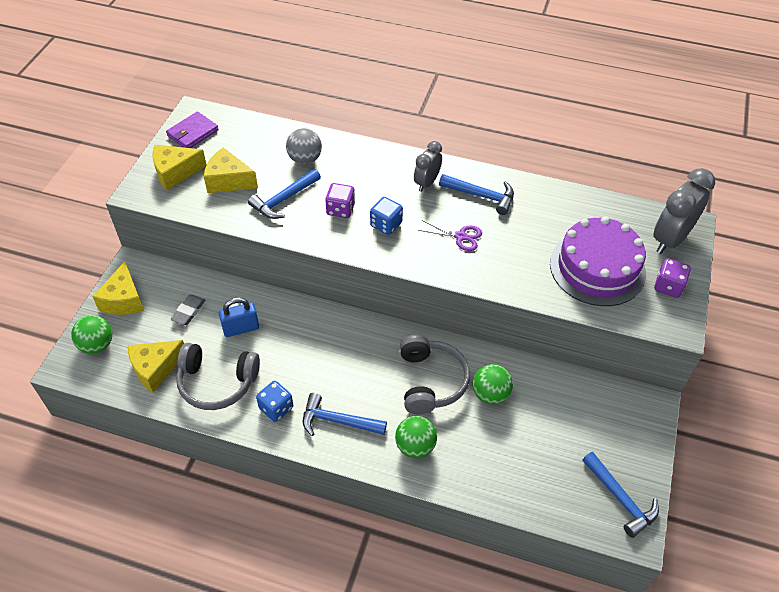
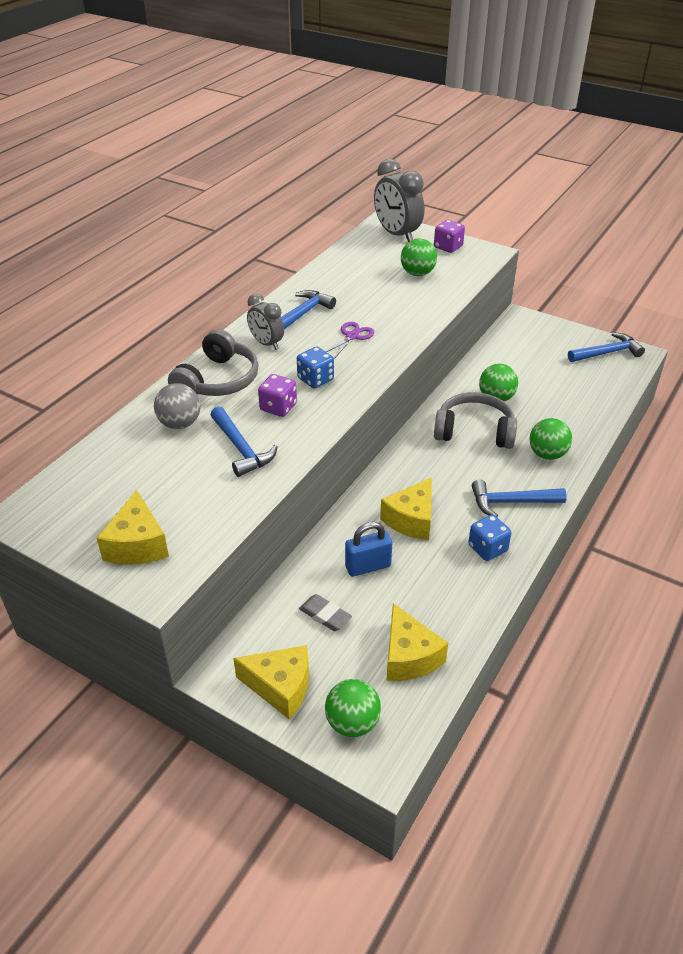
camera: 75 degrees left, 10 degrees down
purple wallet [166,112,219,148] -> none
grey headphones [176,343,260,410] -> grey headphones moved to [168,329,259,396]
yellow cheese [204,148,258,193] -> yellow cheese moved to [380,477,432,540]
blue padlock [219,297,259,337] -> blue padlock turned 75 degrees clockwise [345,522,392,577]
blue hammer [303,393,387,436] -> blue hammer turned 60 degrees clockwise [472,479,567,517]
purple cake [550,217,646,306] -> green ball [401,239,437,276]

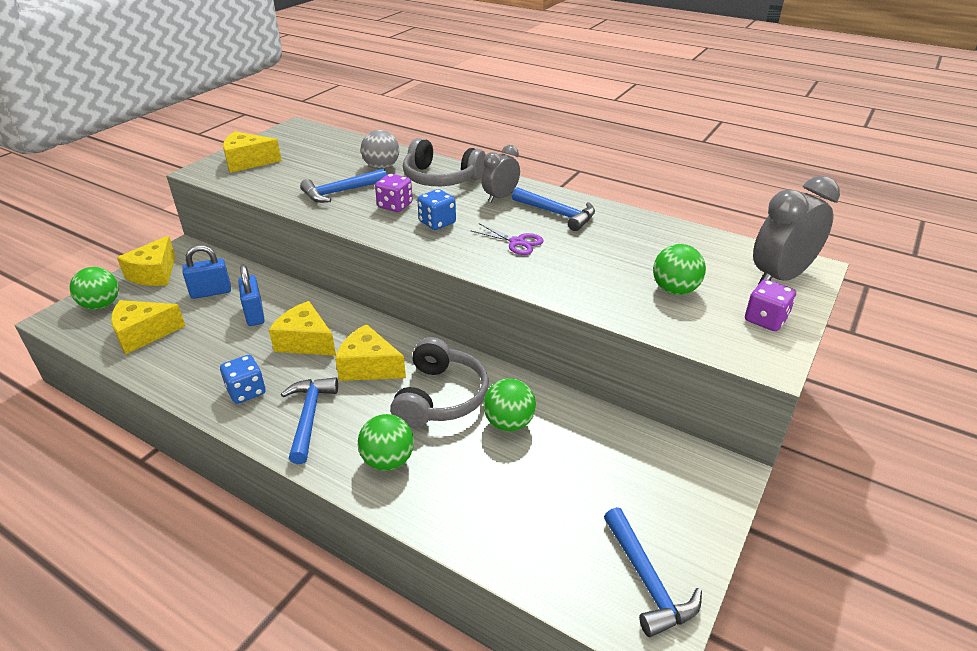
camera: 90 degrees right, 5 degrees down
grey eraser [299,594,352,631] -> blue padlock [182,245,231,299]
none -> yellow cheese [335,324,406,381]

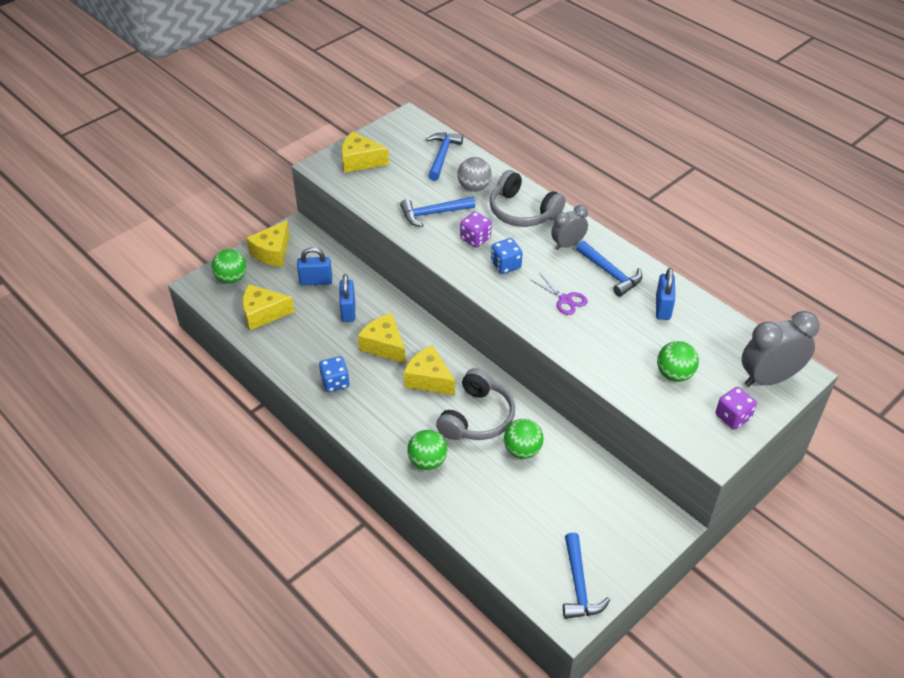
camera: 15 degrees right, 10 degrees up
blue hammer [281,377,338,464] -> blue hammer moved to [426,132,463,181]
none -> blue padlock [656,268,675,320]

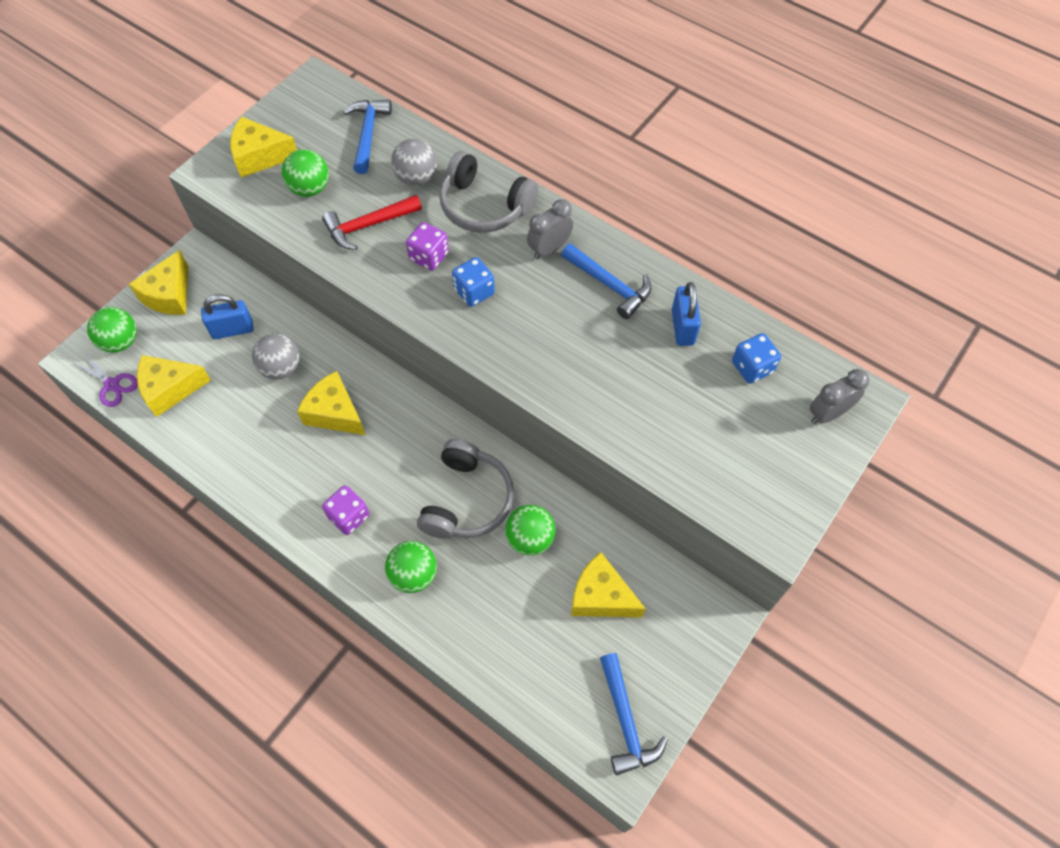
camera: 10 degrees left, 15 degrees up
blue dice [319,356,350,392] -> blue dice moved to [732,333,781,384]
blue padlock [339,274,355,322] -> grey ball [252,333,300,380]
blue hammer [400,196,475,227] -> red hammer [322,195,422,250]
yellow cheese [404,345,455,395] -> yellow cheese moved to [571,552,646,618]
purple scissors [531,274,588,315] -> purple scissors moved to [73,352,138,407]
green ball [657,341,699,382] -> green ball moved to [282,149,329,197]
purple dice [716,387,757,430] -> purple dice moved to [322,485,369,535]
grey clock [742,311,820,387] -> grey clock [810,369,869,424], size x0.60

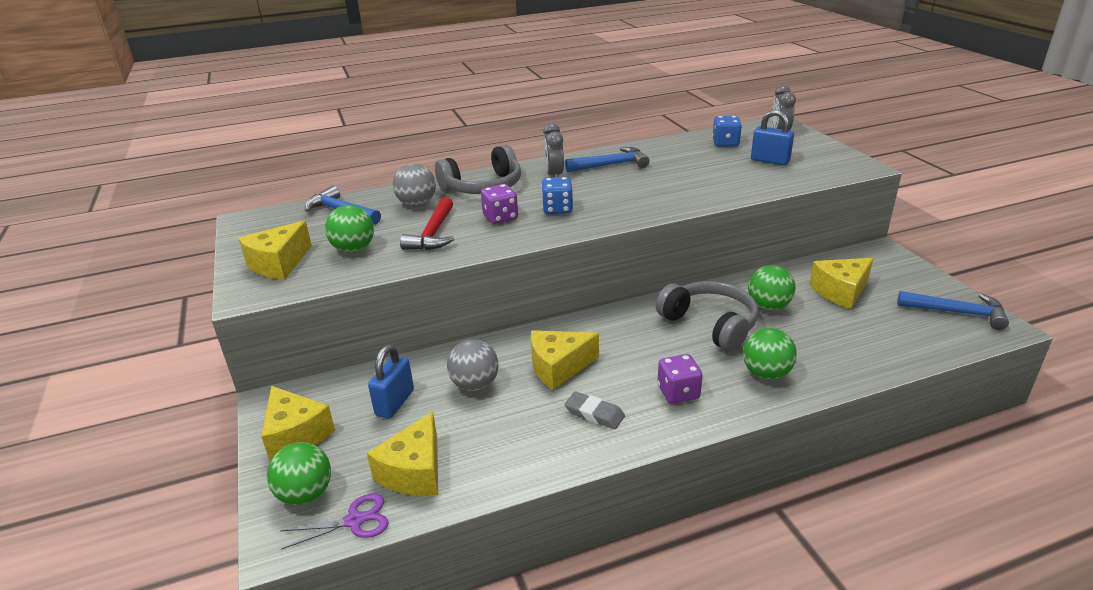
camera: 55 degrees left, 30 degrees down
blue padlock [672,282,701,346] -> blue padlock moved to [751,110,794,165]
none -> grey eraser [565,391,625,429]

